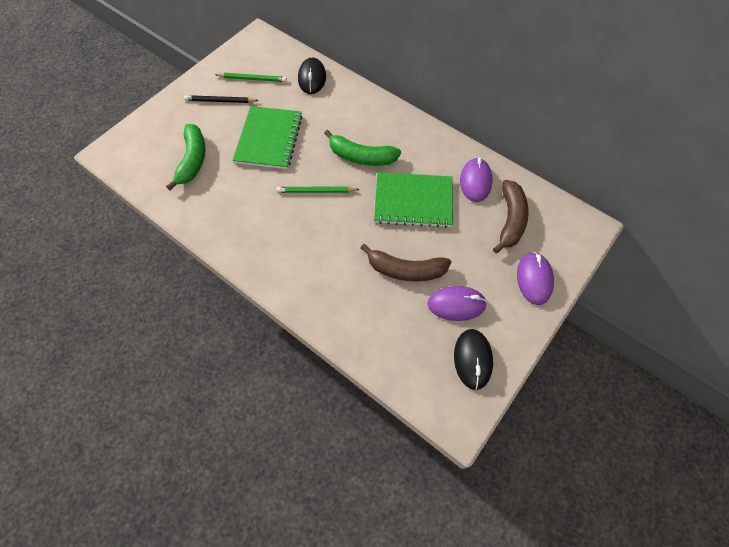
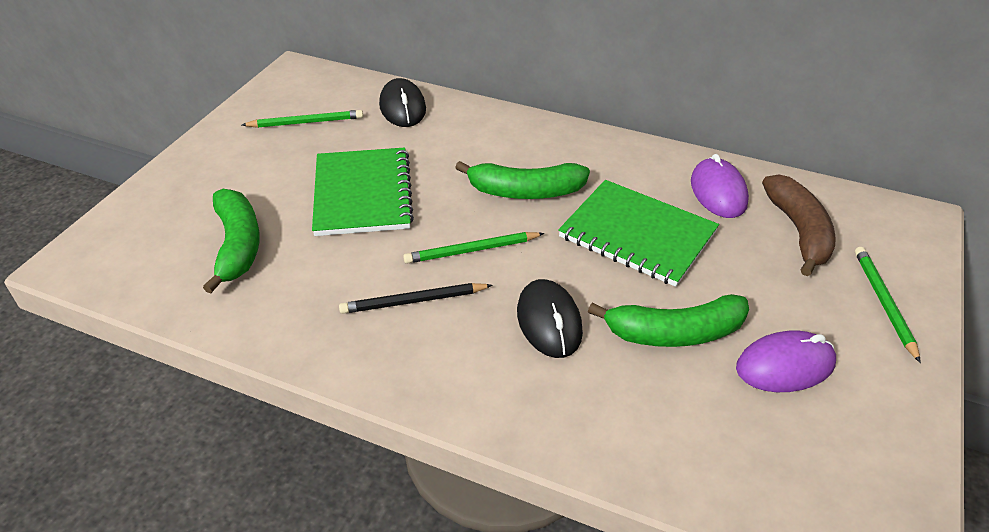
camera: 15 degrees left, 20 degrees down
black pencil [184,95,259,103] -> black pencil moved to [339,283,493,314]
brown banana [361,244,451,282] -> green banana [588,294,749,347]
green notebook [374,172,453,228] -> green notebook turned 45 degrees clockwise [558,180,719,287]
black mouse [454,329,493,390] -> black mouse moved to [517,279,583,358]
purple mouse [517,252,554,305] -> green pencil [855,247,921,363]

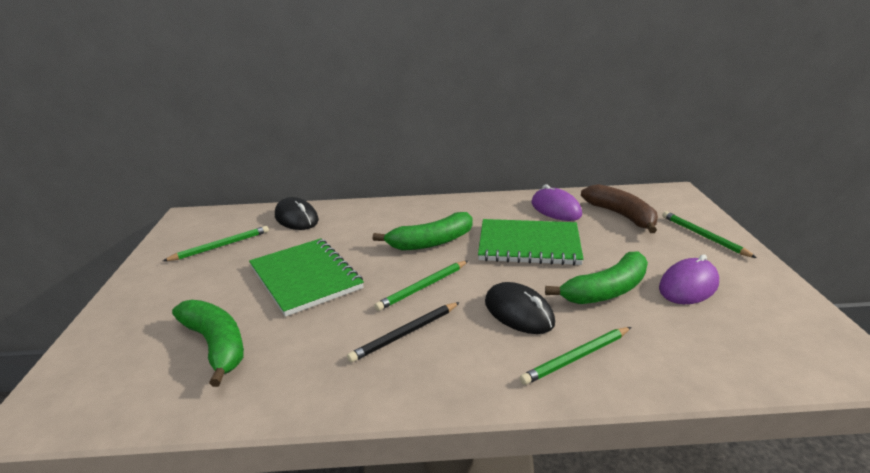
camera: 25 degrees left, 15 degrees down
none -> green pencil [520,327,631,385]

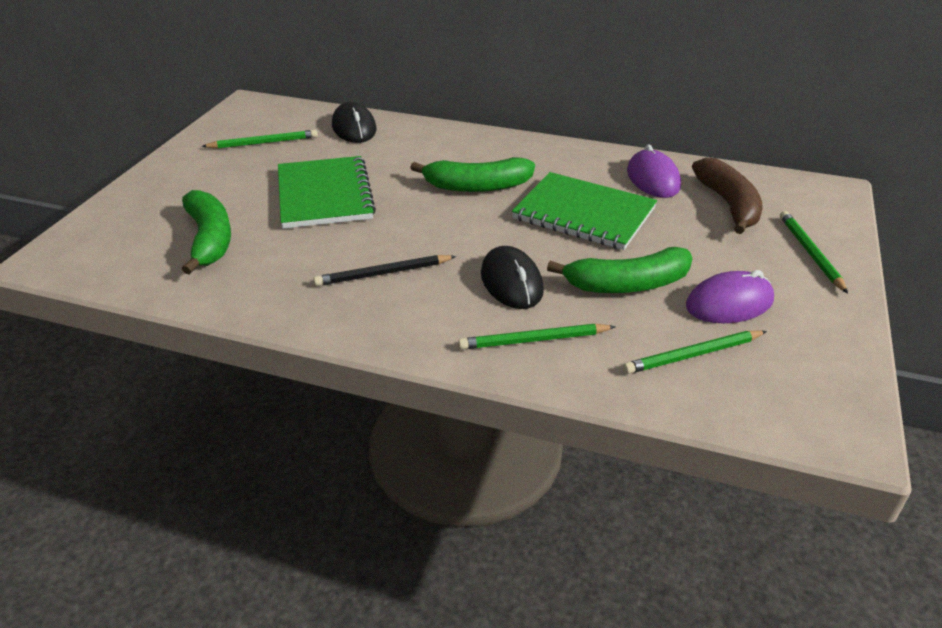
camera: 20 degrees right, 10 degrees up
green pencil [374,261,468,311] -> green pencil moved to [623,330,767,374]

